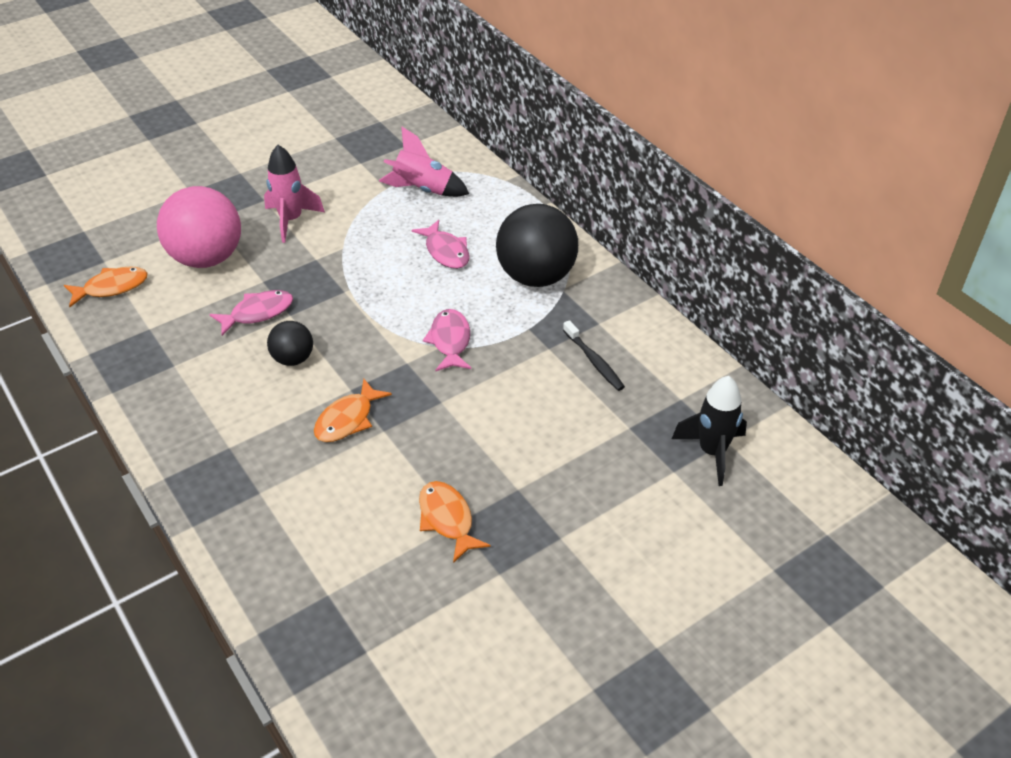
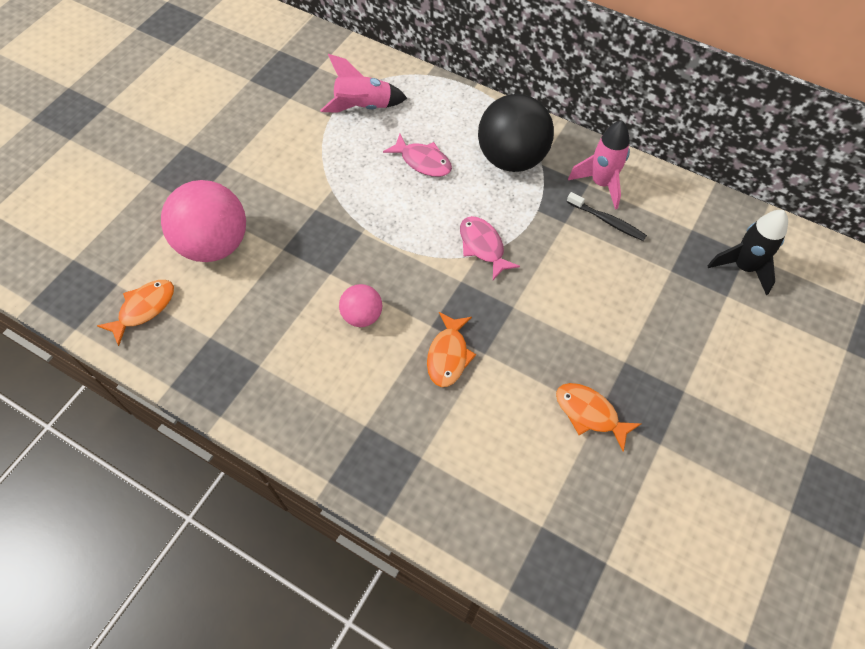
camera: 25 degrees left, 15 degrees up
pink fish [209,290,293,336] -> none
pink rocket [264,145,325,243] -> pink rocket moved to [568,121,630,209]
black ball [267,321,313,366] -> pink ball [339,284,382,327]

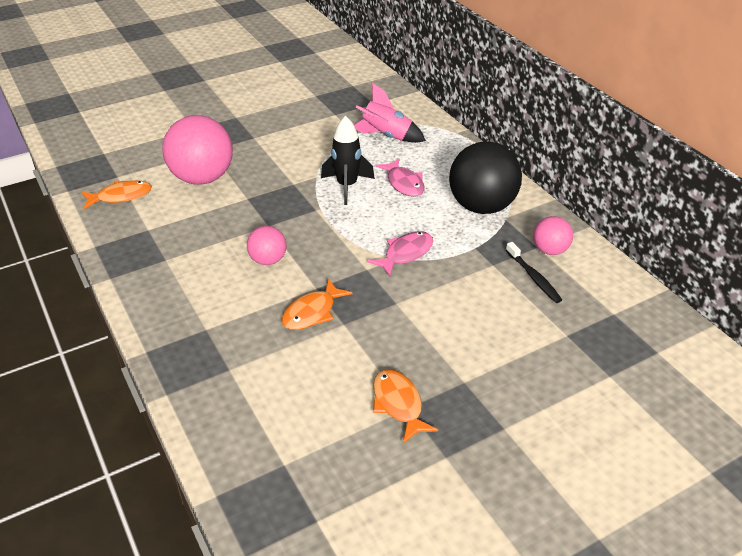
camera: 30 degrees right, 20 degrees down
pink fish [460,216,520,280] -> pink fish turned 45 degrees clockwise [368,231,433,276]
pink rocket [568,121,630,209] -> pink ball [533,216,573,255]
black rocket [707,210,788,295] -> black rocket moved to [321,116,375,205]

